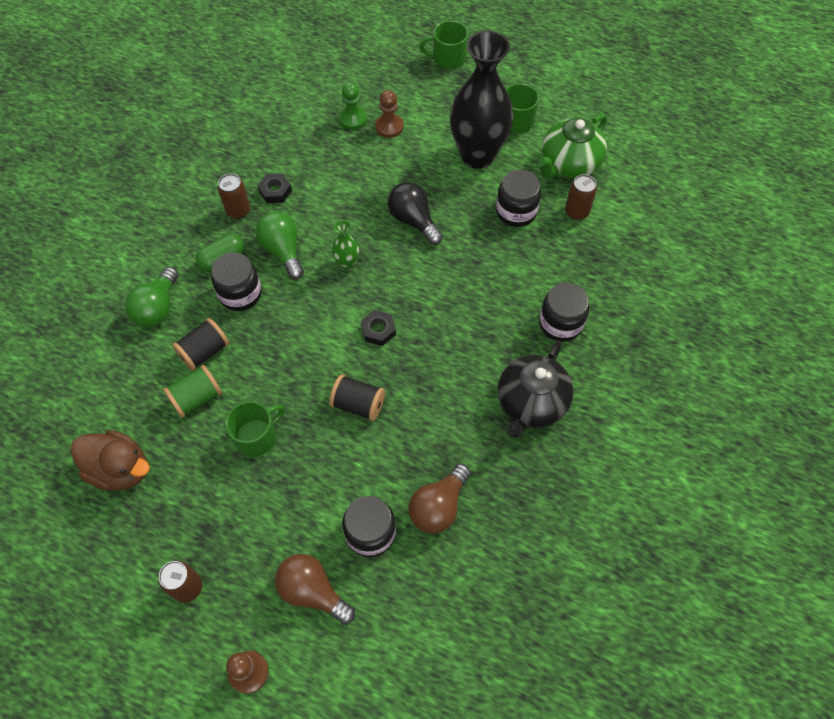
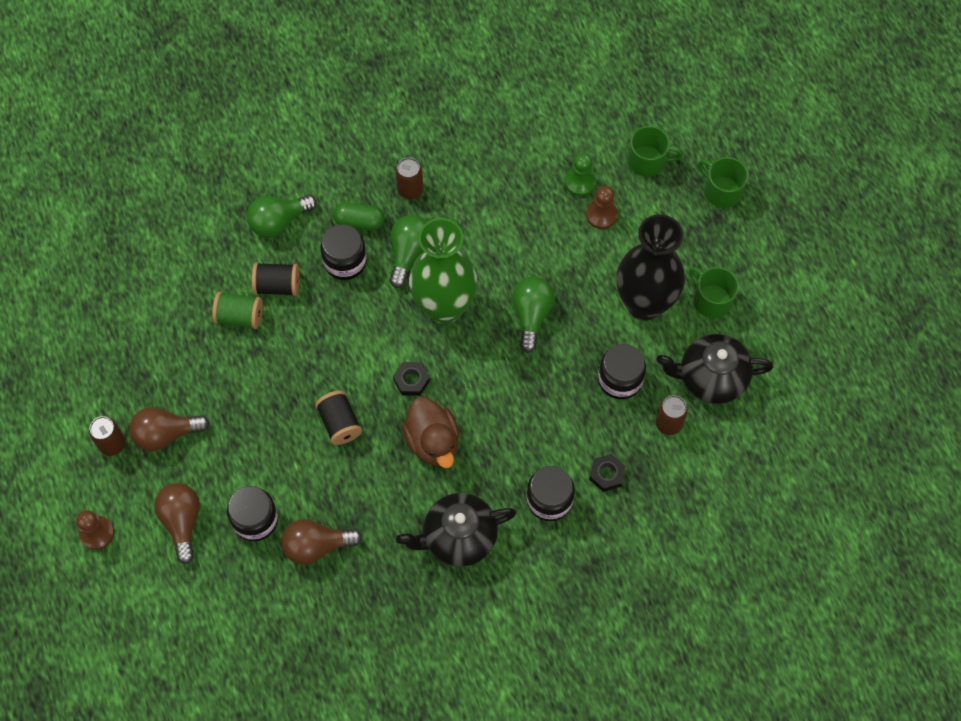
camera: 45 degrees right, 5 degrees up
brown duck [71,430,150,490] -> brown duck moved to [402,397,459,468]
green mug [225,401,285,457] -> green mug moved to [628,126,683,177]
black nut [257,173,292,203] -> black nut moved to [589,454,625,492]
green vase [332,220,359,270] -> green vase [409,218,477,324], size x2.40
black light bulb [388,182,443,245] -> green light bulb [512,276,555,353]
green teapot [539,113,607,178] -> black teapot [657,334,773,404]
none -> brown light bulb [130,407,210,451]

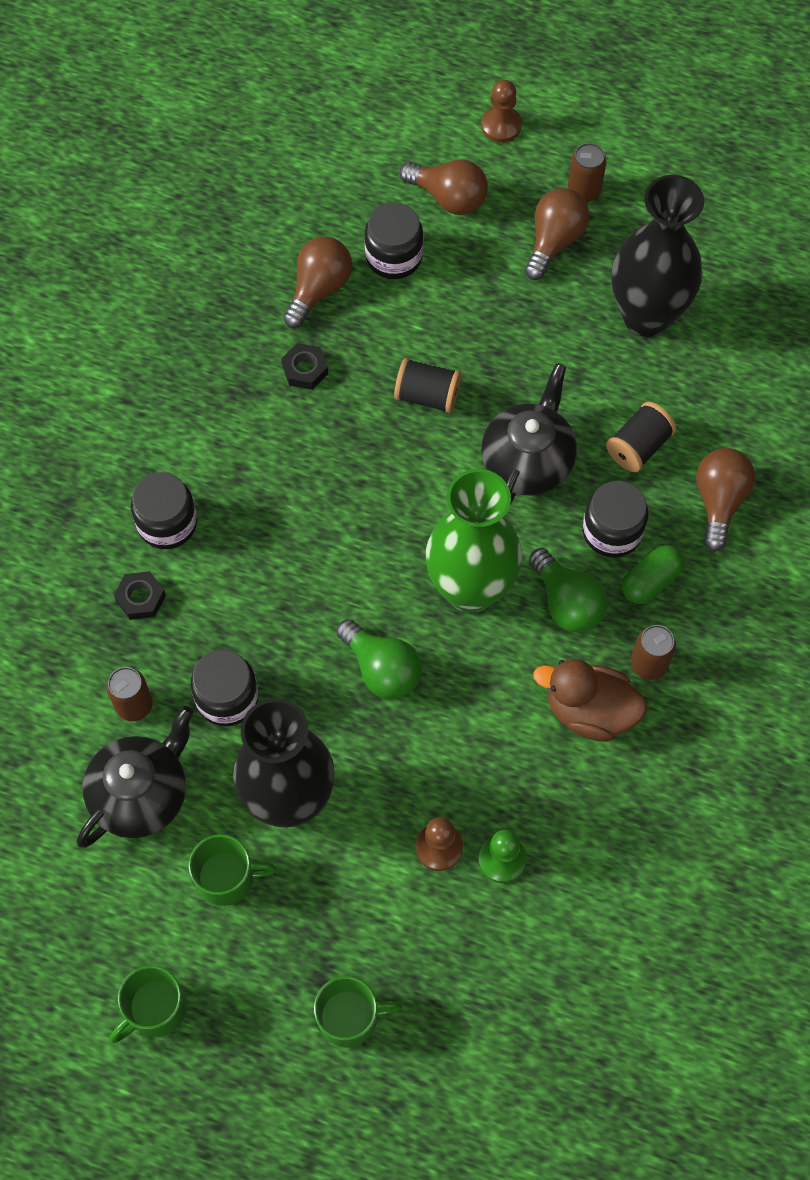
camera: 130 degrees right, 0 degrees up
green spool [212,291,263,329] -> none
green light bulb [247,195,317,237] -> brown light bulb [696,448,755,552]
black nut [393,362,430,396] -> black nut moved to [281,343,328,390]
black teapot [396,493,516,567] -> black teapot moved to [481,363,577,505]
brown duck [402,397,459,468] -> brown duck moved to [533,659,647,742]
green mug [628,126,683,177] -> green mug moved to [110,965,187,1043]
none -> black vase [611,175,704,337]

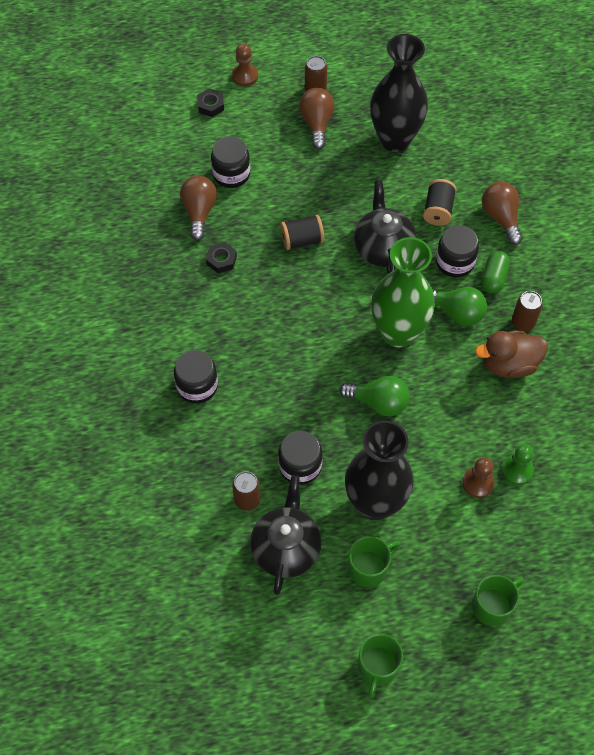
camera: 30 degrees left, 5 degrees down
black nut [114,571,166,620] -> black nut moved to [197,88,224,117]
brown light bulb [400,160,488,215] -> none

